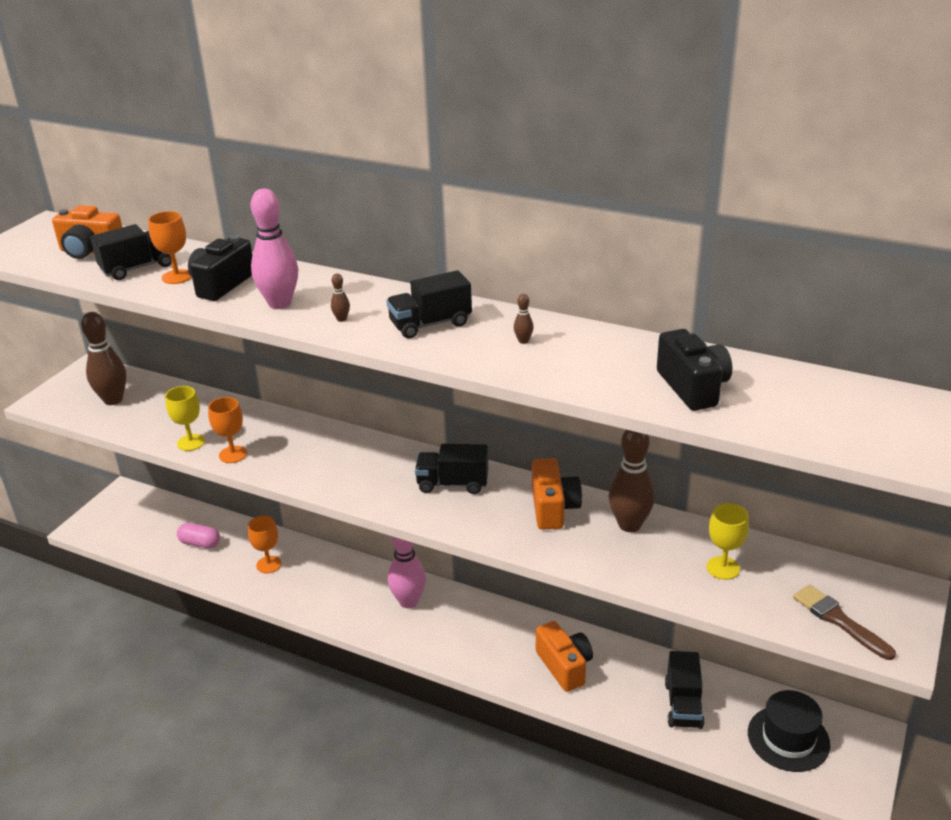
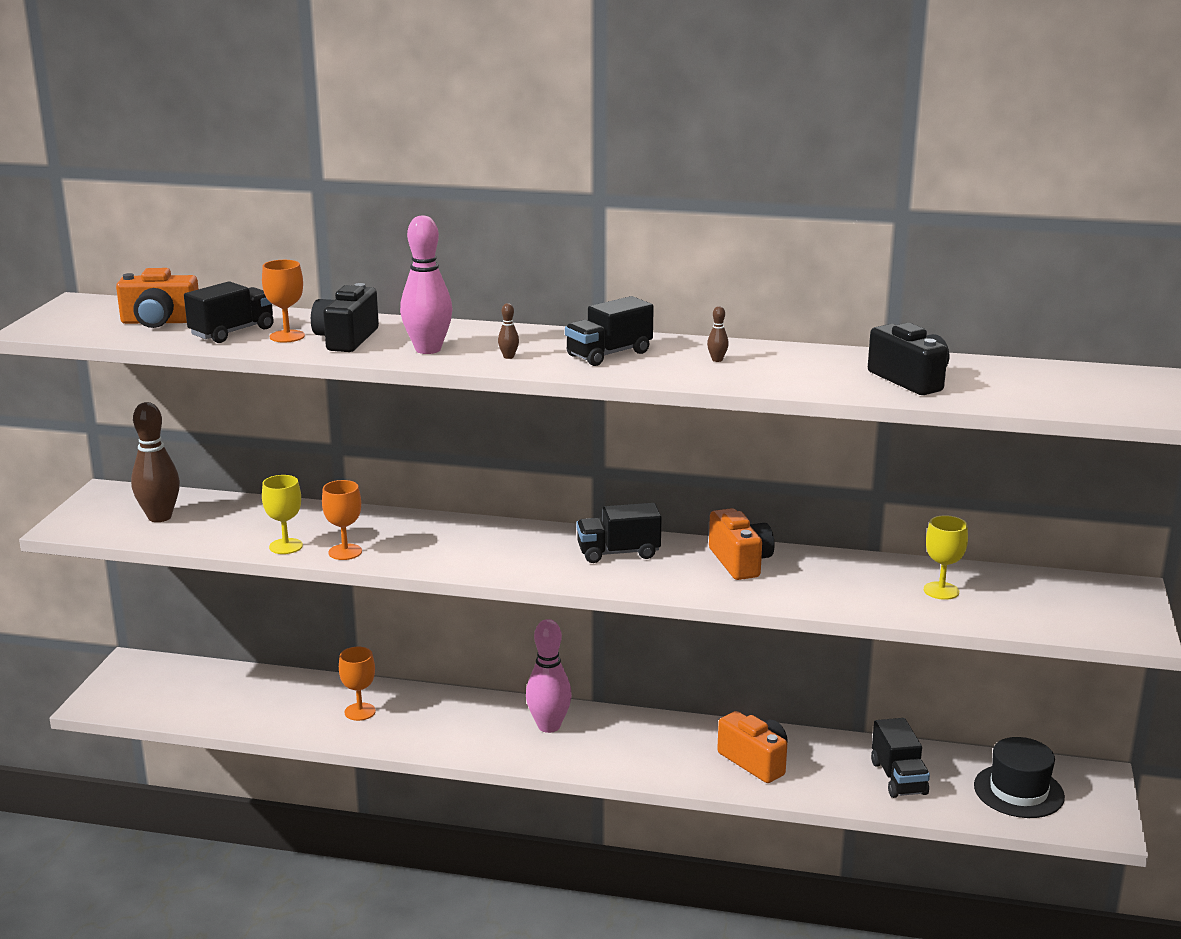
camera: 15 degrees left, 10 degrees down
pink capsule [177,523,220,549] -> none
brown bowling pin [609,430,655,532] -> none
brown brush [793,585,896,660] -> none

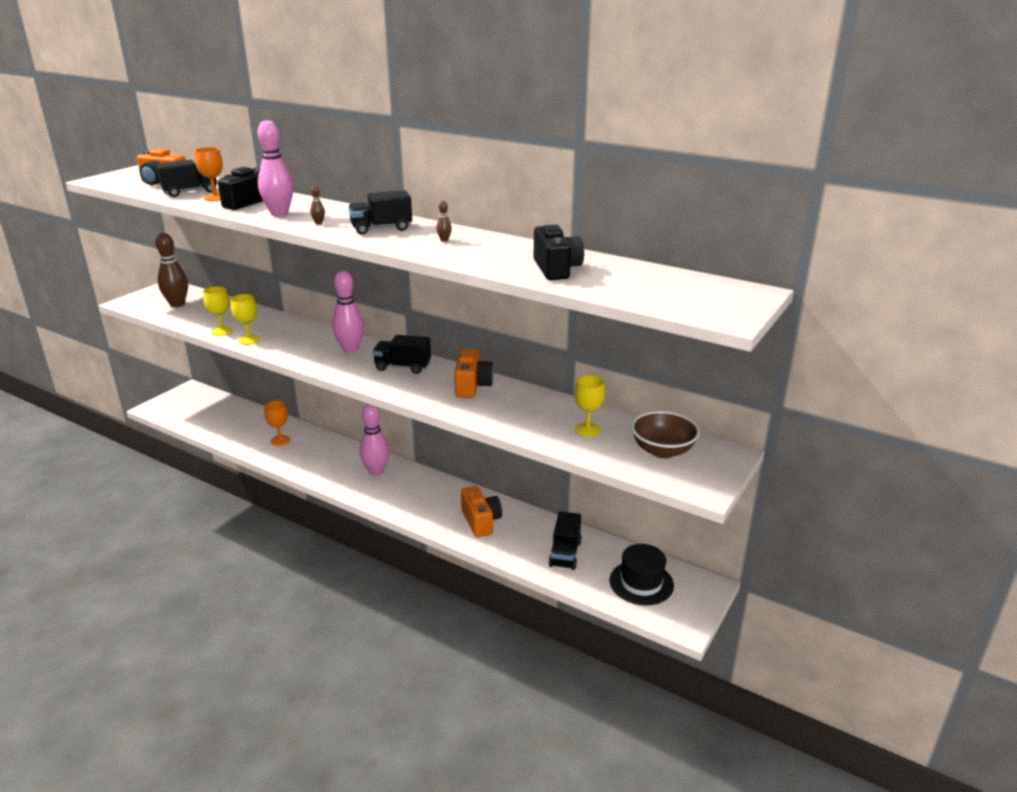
camera: 20 degrees right, 5 degrees up
orange goblet [322,480,362,560] -> yellow goblet [231,294,260,345]
none -> pink bowling pin [332,271,364,353]
none -> brown bowl [631,411,700,458]

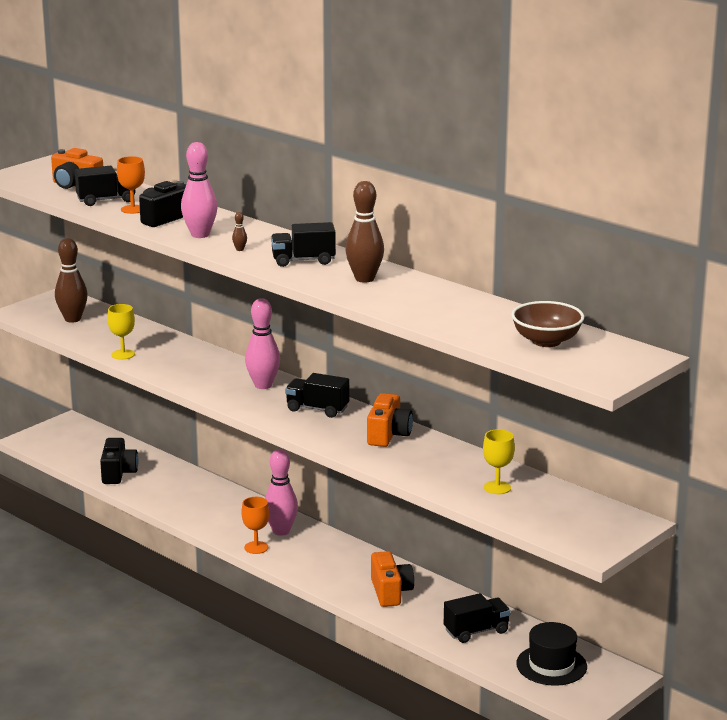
camera: 10 degrees right, 5 degrees down
yellow goblet [231,294,260,345] -> none
orange goblet [264,401,290,446] -> orange goblet moved to [241,497,269,554]
brown bowling pin [437,201,452,242] -> brown bowling pin [345,181,384,283], size x2.47
black camera [534,225,584,280] -> black camera moved to [100,438,138,484]
black truck [548,511,582,570] -> black truck turned 135 degrees counterclockwise [444,593,510,643]
brown bowl [631,411,700,458] -> brown bowl moved to [511,301,584,347]

